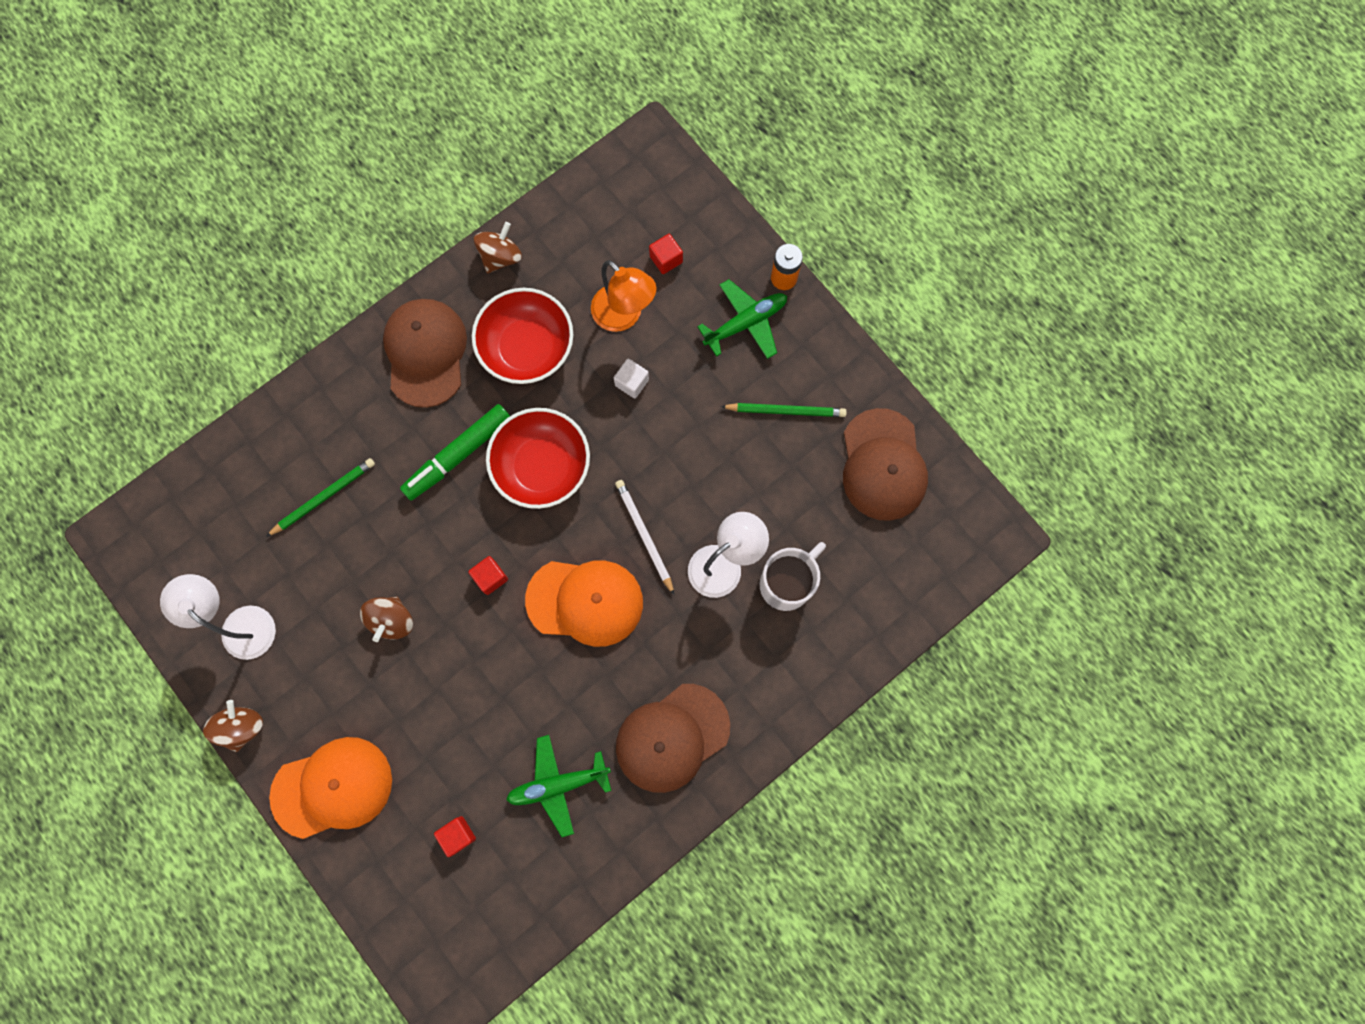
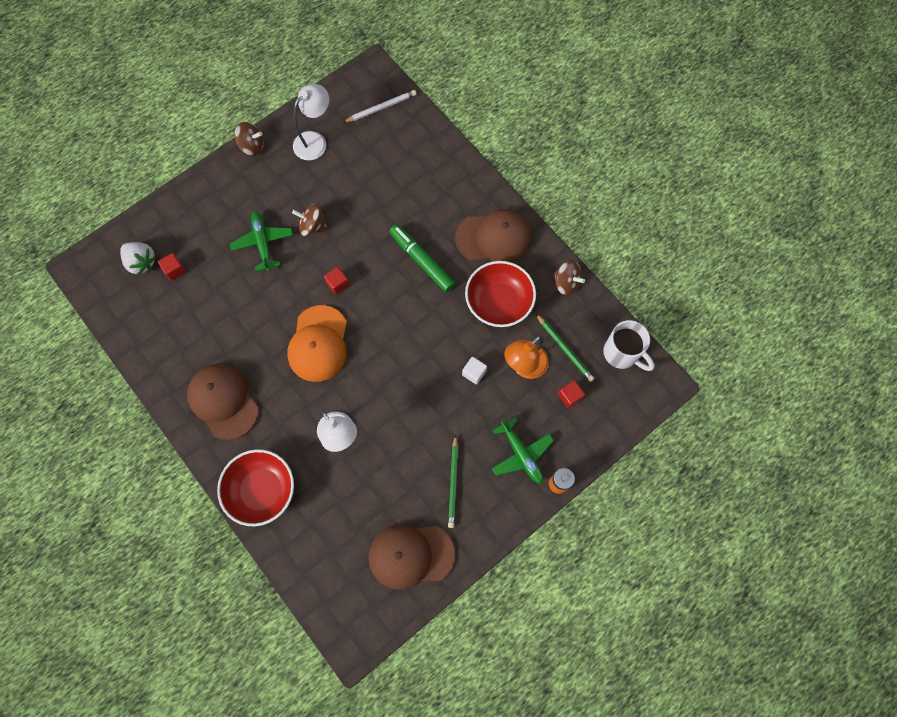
camera: 90 degrees right, 5 degrees down
green pencil [266,458,375,537] -> green pencil moved to [536,314,594,382]
orange cap [269,737,392,839] -> none
red bowl [486,408,590,509] -> red bowl moved to [217,449,294,526]
green plane [506,735,611,837] -> green plane moved to [230,212,293,271]
white pencil [615,480,674,595] -> white pencil moved to [343,90,417,123]
white mug [760,542,826,611] -> white mug moved to [603,320,655,371]
none -> white strawberry [120,242,156,275]

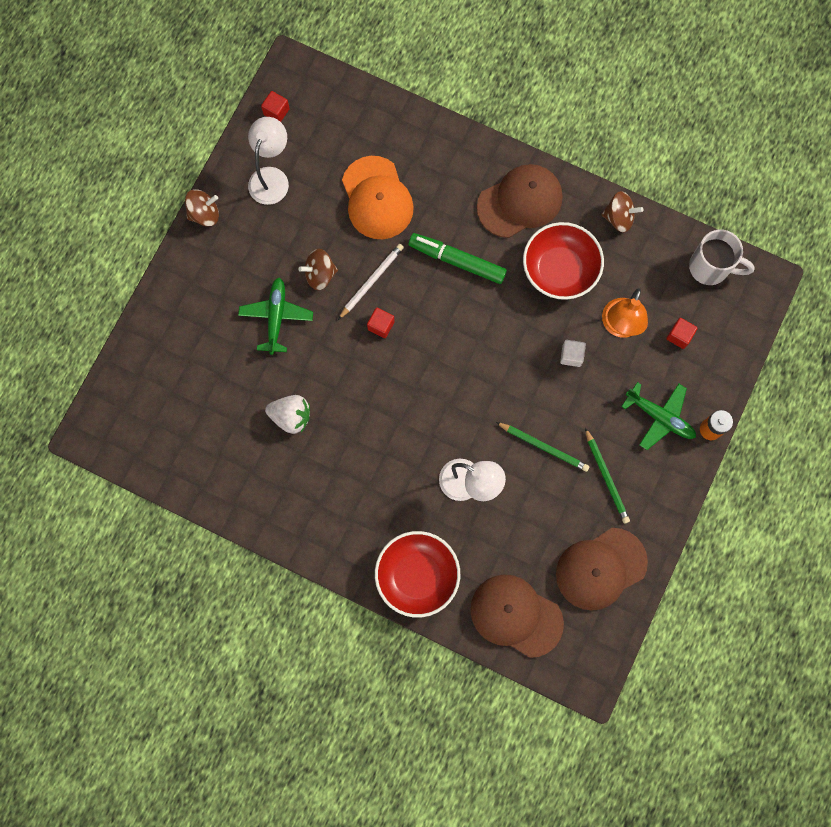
camera: 25 degrees left, 5 degrees up
white strawberry [120,242,156,275] -> white strawberry moved to [265,395,310,434]
red cube [158,253,186,281] -> red cube moved to [261,91,290,122]
brown cap [187,364,259,440] -> brown cap moved to [470,574,564,658]
green plane [230,212,293,271] -> green plane turned 45 degrees clockwise [238,278,313,355]
orange cap [287,305,347,382] -> orange cap moved to [342,156,414,239]
white pencil [343,90,417,123] -> white pencil moved to [338,244,404,320]
green pencil [536,314,594,382] -> green pencil moved to [496,422,589,472]

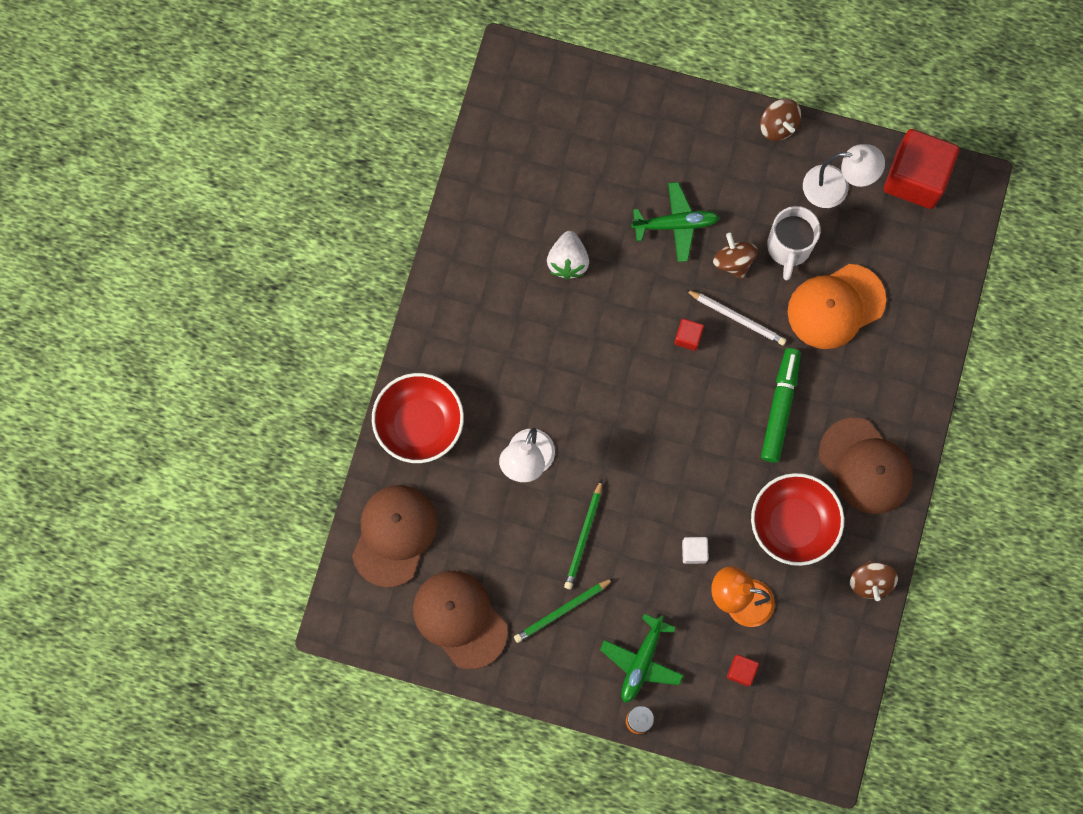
camera: 80 degrees right, 0 degrees up
red cube [261,91,290,122] -> red cube [884,129,959,209], size x2.36
white mug [689,230,755,285] -> white mug moved to [767,206,821,280]

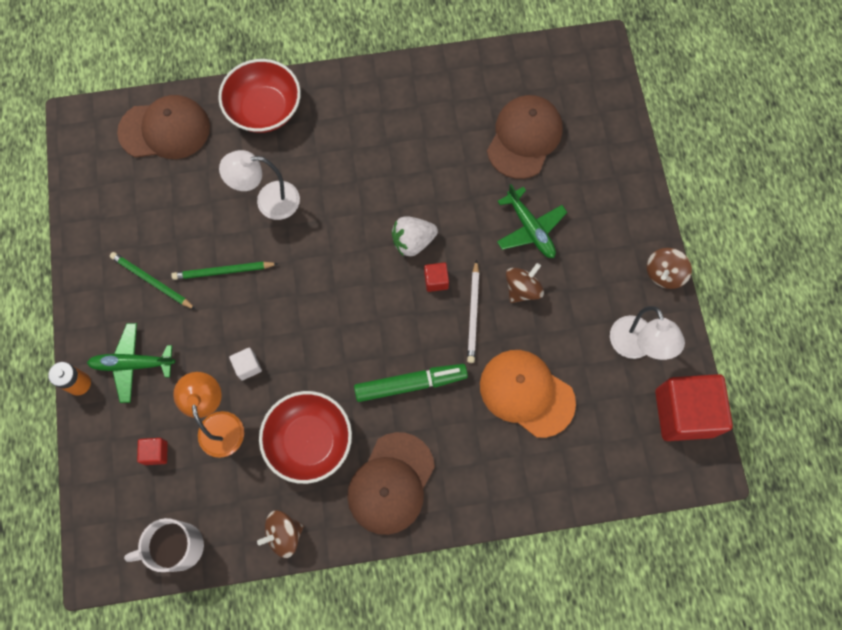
camera: 65 degrees right, 5 degrees down
brown cap [413,571,508,669] -> brown cap moved to [487,95,562,179]
white strawberry [547,231,589,279] -> white strawberry moved to [392,216,438,257]
white mug [767,206,821,280] -> white mug moved to [124,518,204,572]

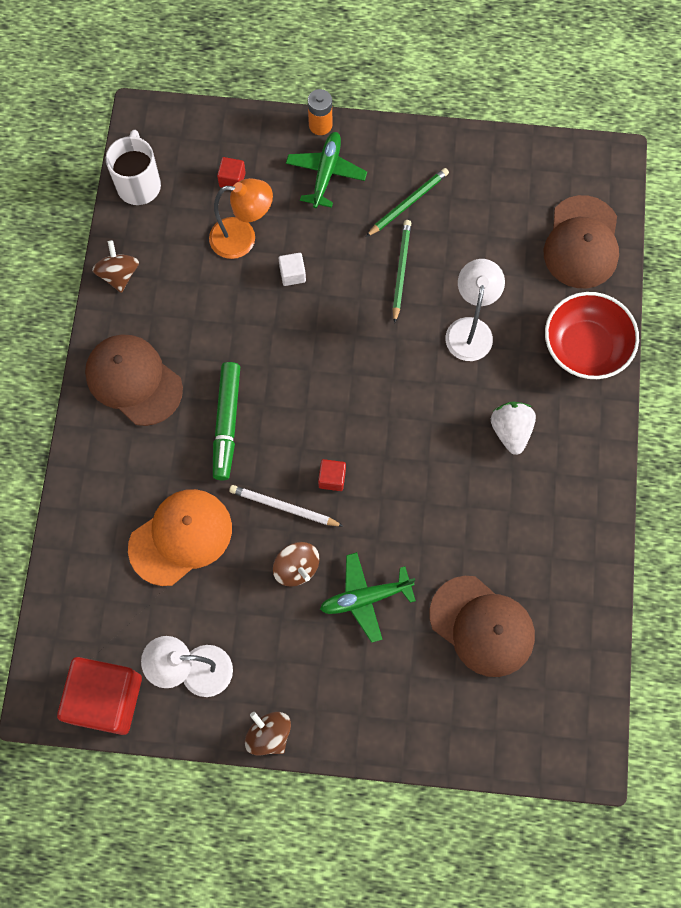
camera: 105 degrees right, 0 degrees up
red bowl [259,391,352,484] -> none
white strawberry [392,216,438,257] -> white strawberry moved to [491,402,536,455]

